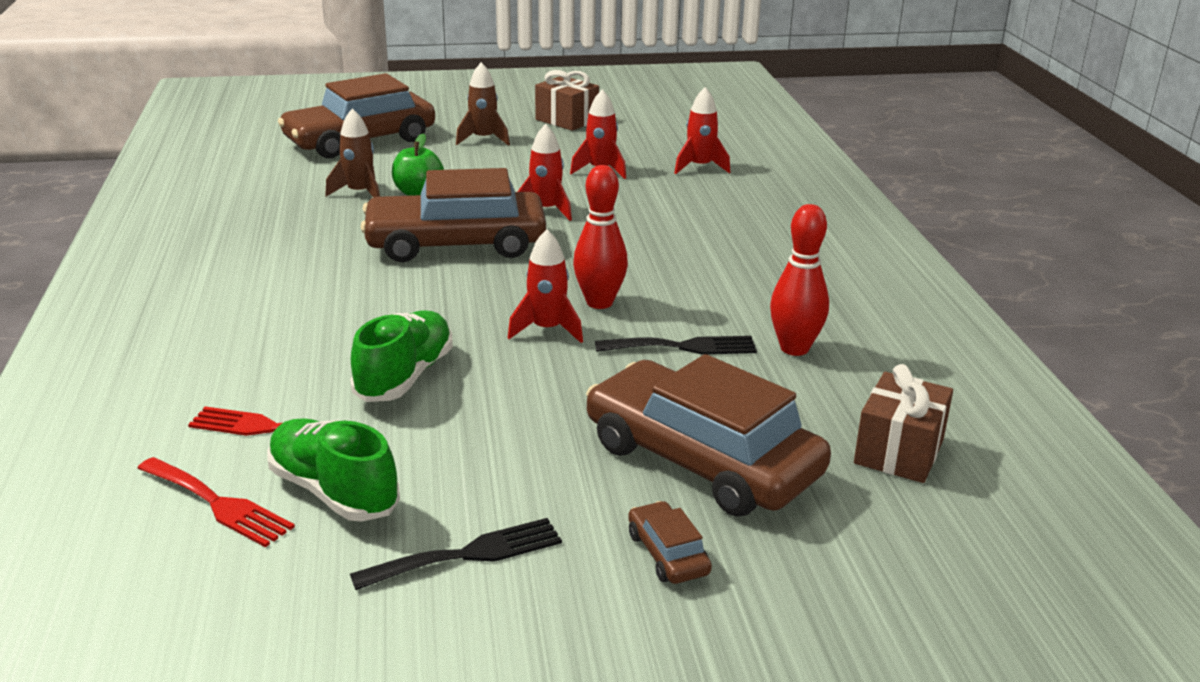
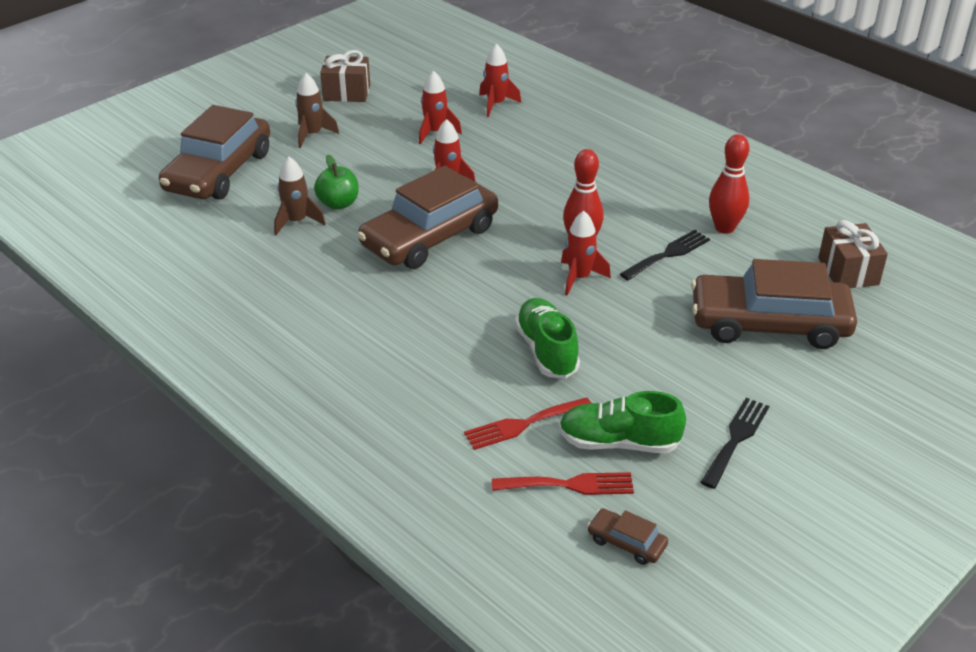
camera: 35 degrees left, 10 degrees up
brown car [628,501,712,584] -> brown car moved to [587,508,668,565]

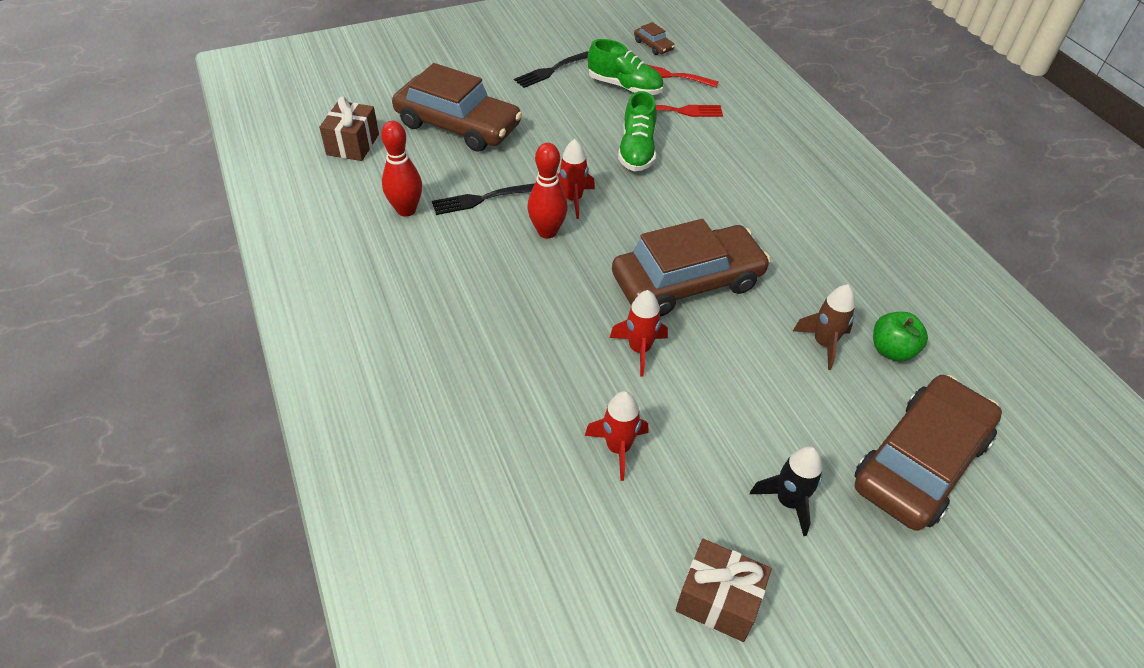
camera: 160 degrees left, 10 degrees up
brown rocket [295,73,339,148] -> black rocket [750,446,822,536]
green apple [314,155,359,209] -> green apple moved to [873,312,928,362]
red rocket [479,44,521,117] -> none

